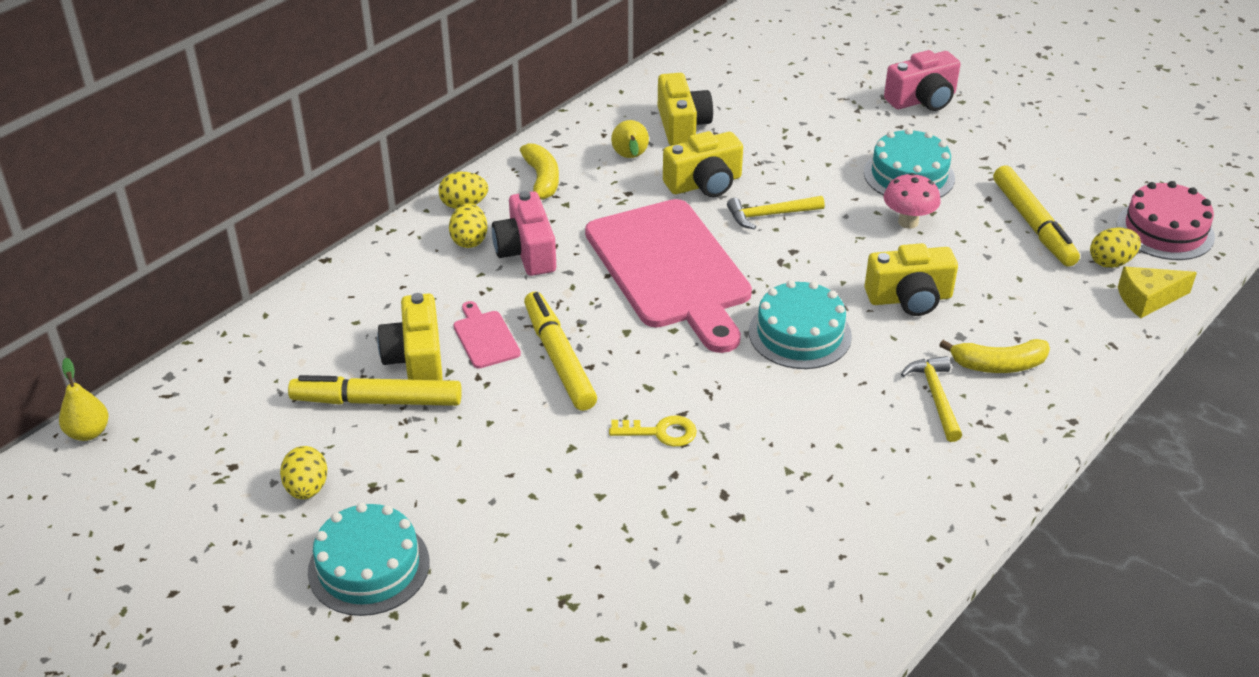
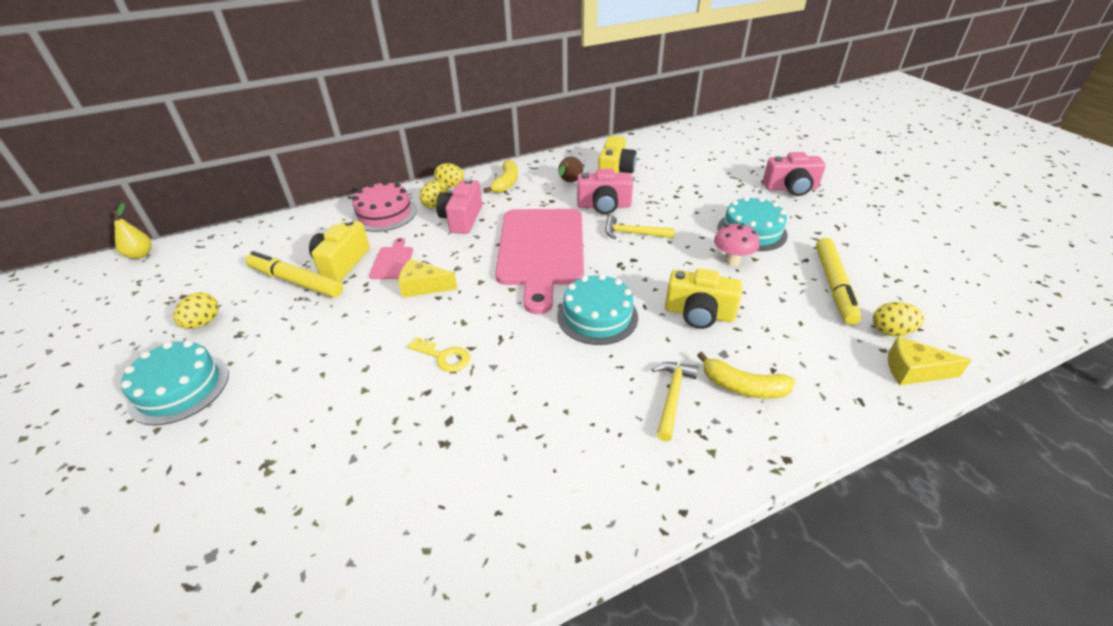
camera: 25 degrees right, 0 degrees up
yellow marker [524,292,597,411] -> yellow cheese [398,259,457,298]
yellow pear [611,120,649,158] -> brown pear [558,157,583,182]
yellow camera [663,131,743,197] -> pink camera [577,169,633,214]
pink cake [1117,181,1215,260] -> pink cake moved to [352,181,417,232]

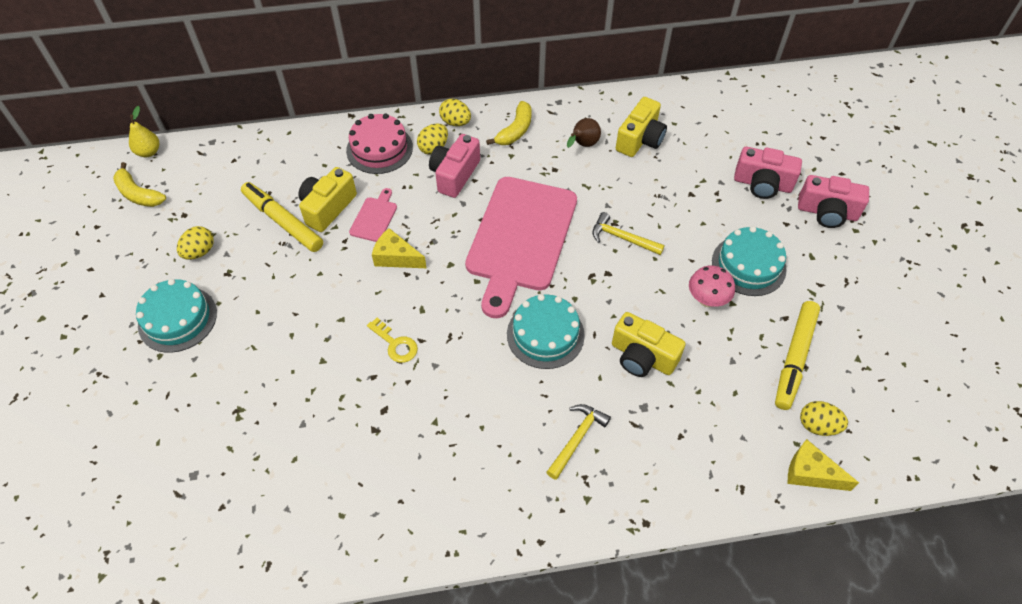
camera: 15 degrees right, 15 degrees up
pink camera [577,169,633,214] -> pink camera moved to [734,147,802,199]
yellow banana [697,352,796,399] -> yellow banana moved to [113,162,166,207]

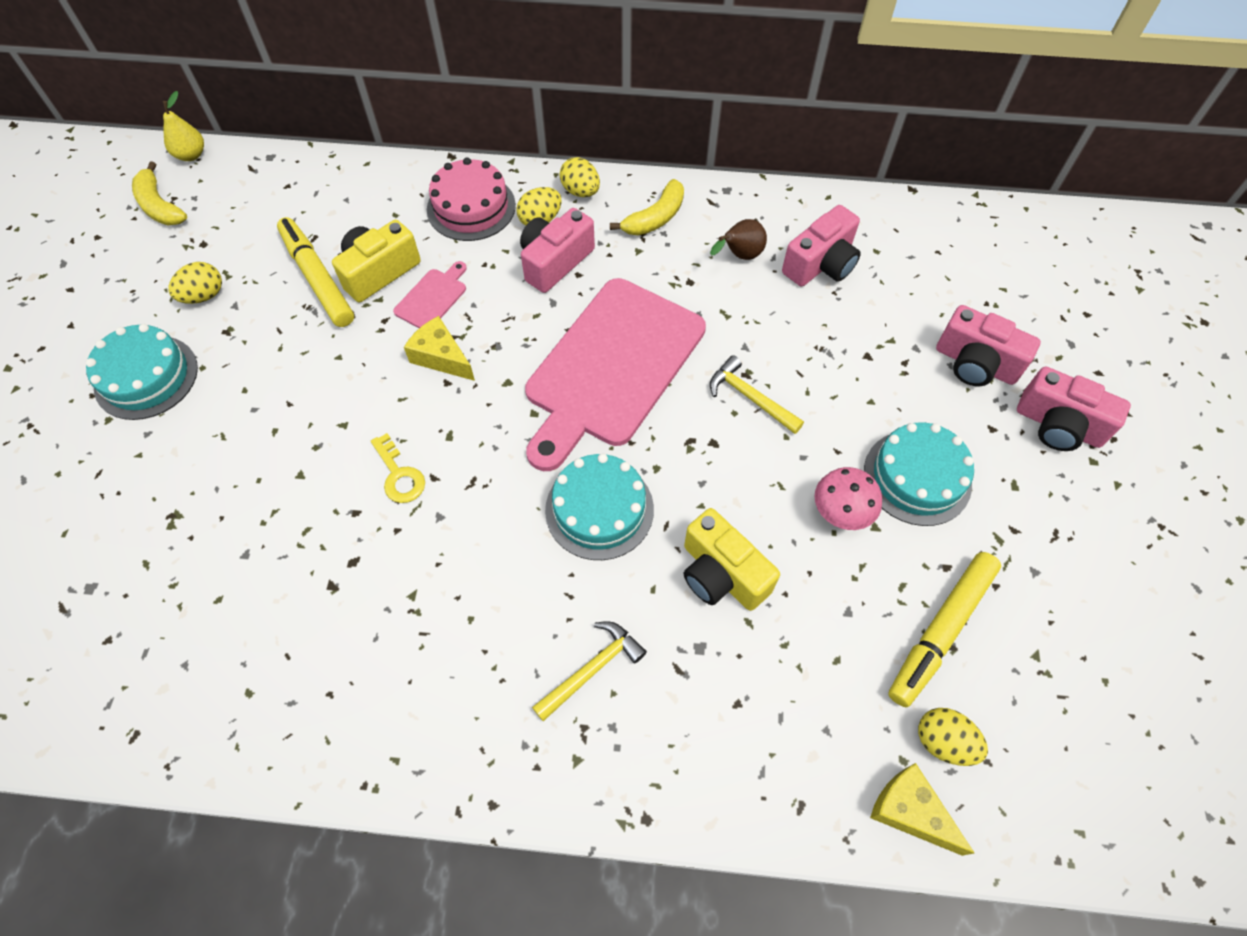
camera: 15 degrees right, 5 degrees up
yellow camera [616,97,667,157] -> pink camera [782,205,861,286]

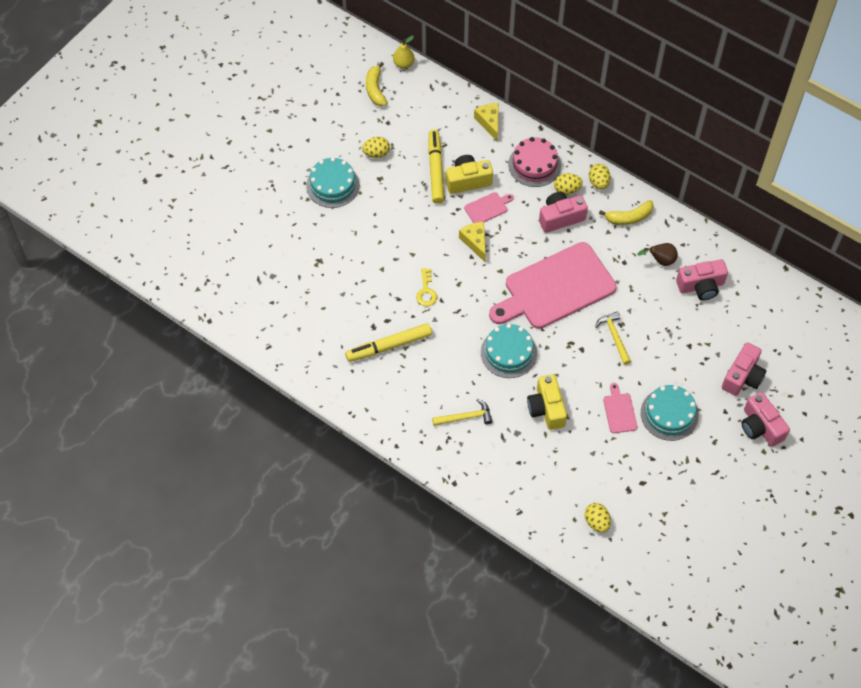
camera: 30 degrees right, 0 degrees up
pink mushroom [815,467,882,530] -> pink cutting board [603,383,637,433]
yellow cheese [870,763,974,856] -> yellow cheese moved to [474,103,499,141]
yellow marker [888,552,1001,707] -> yellow marker moved to [345,323,432,362]
pink camera [936,305,1041,386] -> pink camera turned 120 degrees counterclockwise [722,342,767,396]

